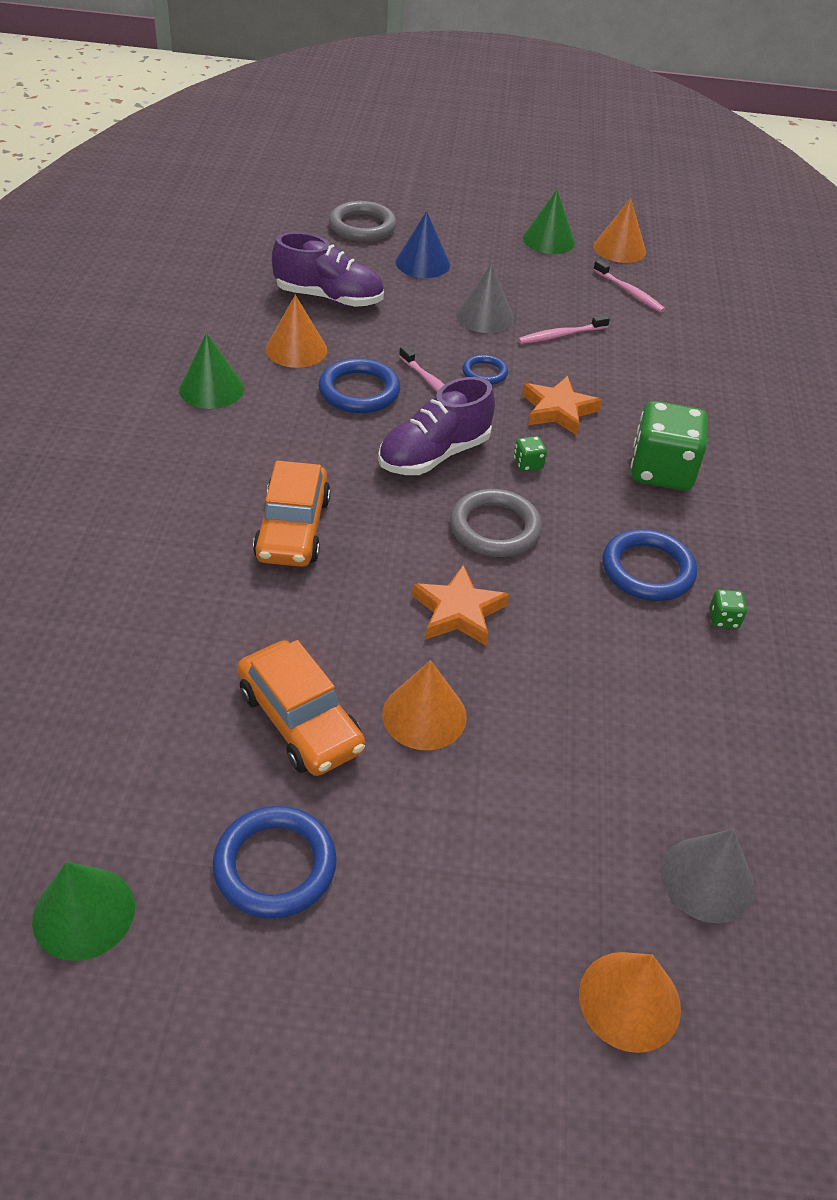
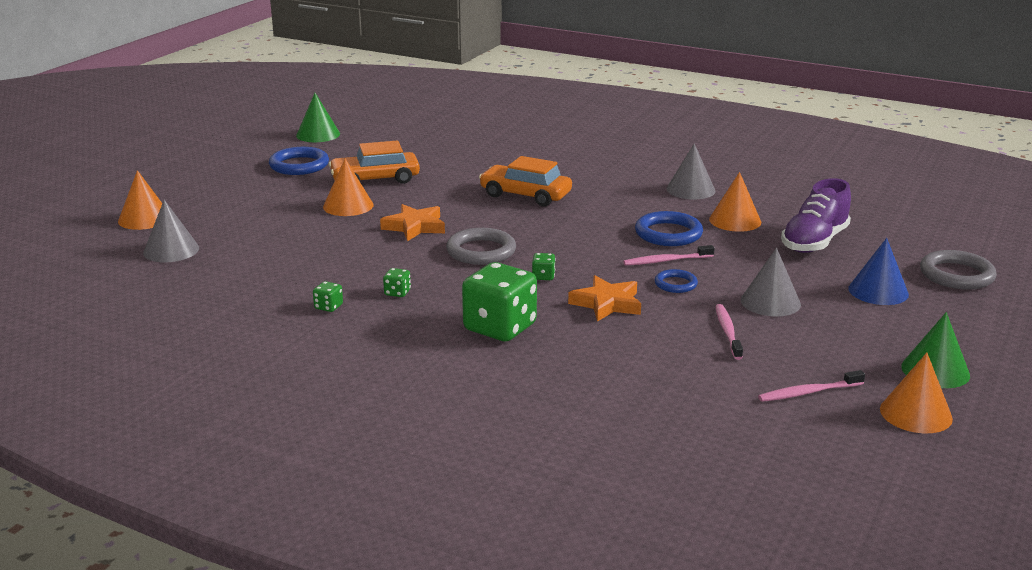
camera: 115 degrees right, 20 degrees down
green cone [179,333,244,409] -> grey cone [667,143,716,199]
purple shoe [378,377,495,475] -> none
blue ring [602,529,697,601] -> green dice [383,268,411,297]

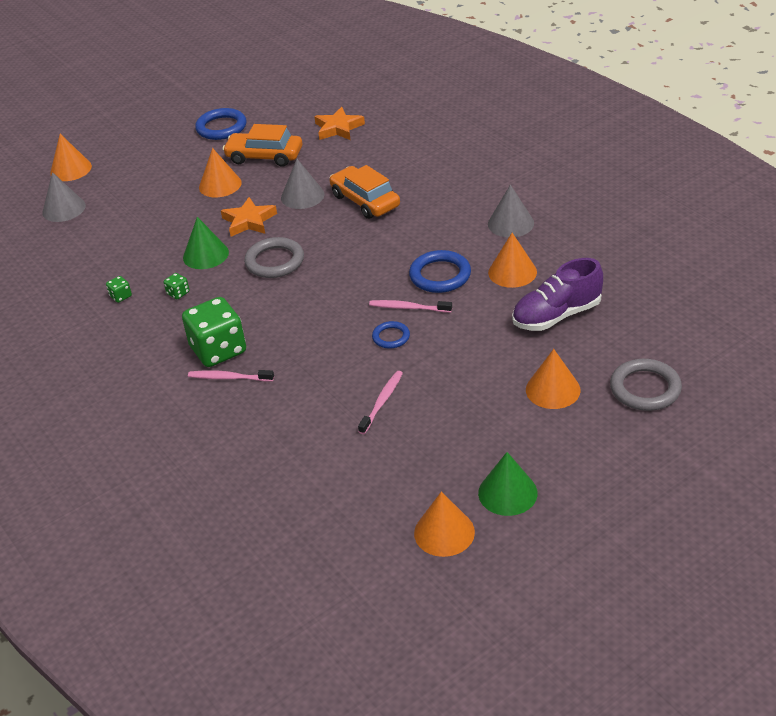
camera: 30 degrees right, 15 degrees up
green cone [296,93,340,142] -> green cone moved to [183,217,229,269]
green dice [532,253,556,280] -> none
orange star [568,275,641,322] -> orange star moved to [314,107,365,140]
grey cone [741,248,801,317] -> grey cone moved to [281,159,325,209]
pink toothbrush [758,370,865,402] -> pink toothbrush moved to [188,370,274,382]
blue cone [849,238,909,305] -> orange cone [526,349,581,409]

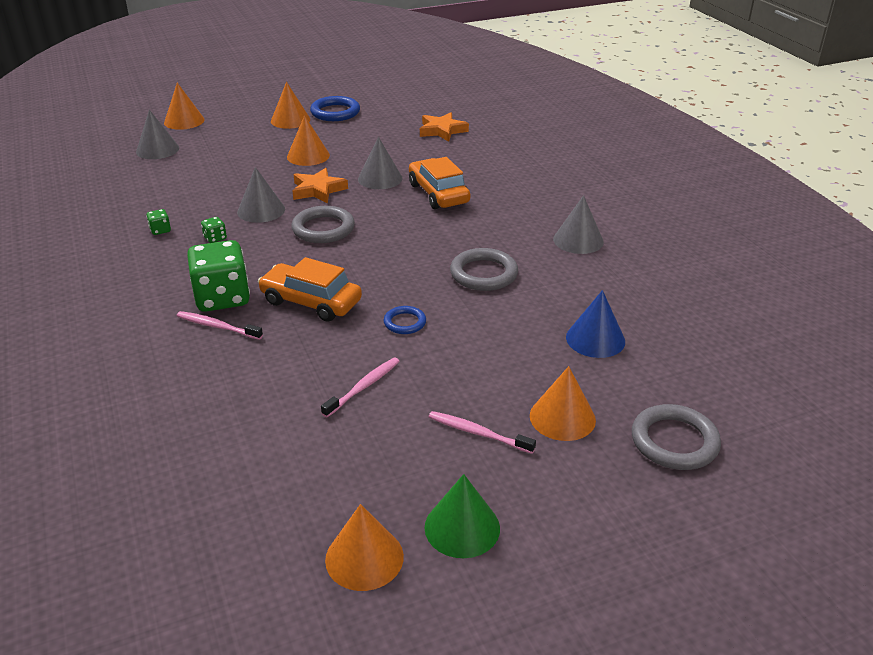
camera: 10 degrees right, 5 degrees down
green cone [183,217,229,269] -> grey cone [237,167,285,223]
orange car [223,124,302,167] -> orange car moved to [258,257,362,322]
pink toothbrush [369,300,452,313] -> pink toothbrush moved to [429,411,536,454]
blue ring [409,250,471,293] -> grey ring [450,248,518,291]
orange cone [488,233,537,288] -> orange cone moved to [271,82,310,129]
purple shoe [512,258,603,331] -> blue cone [566,290,625,358]

